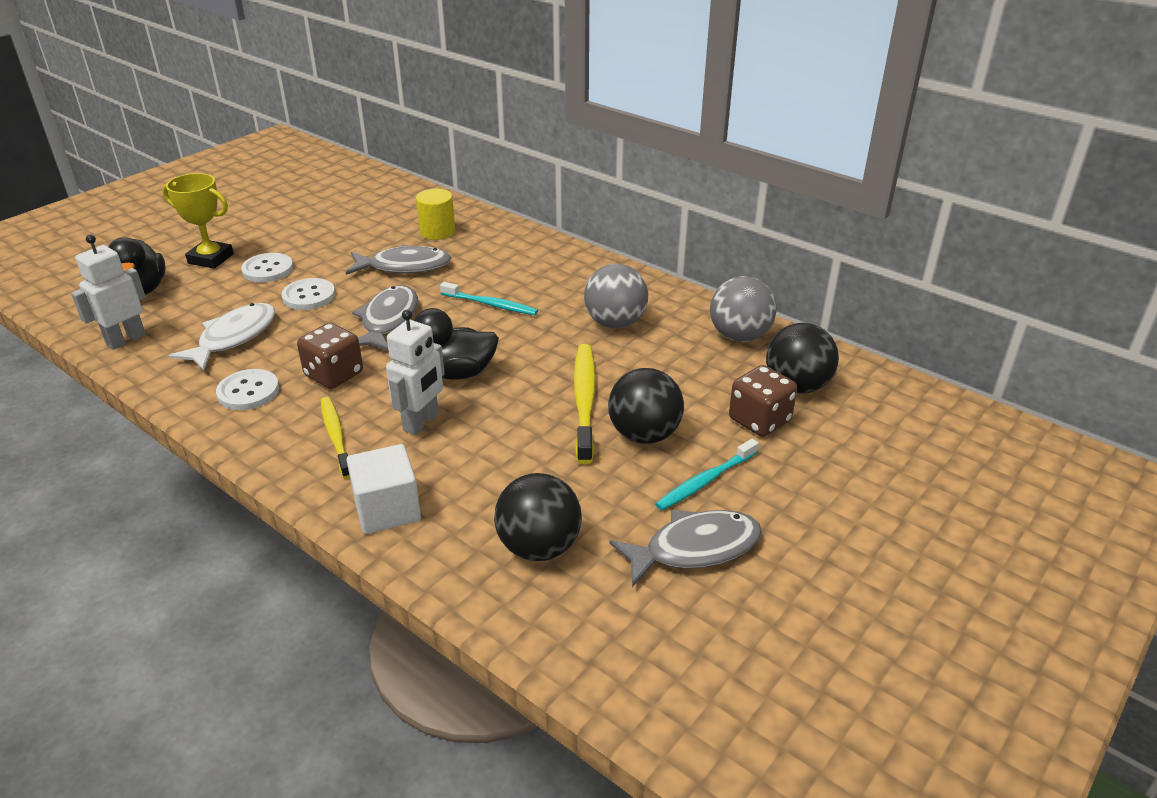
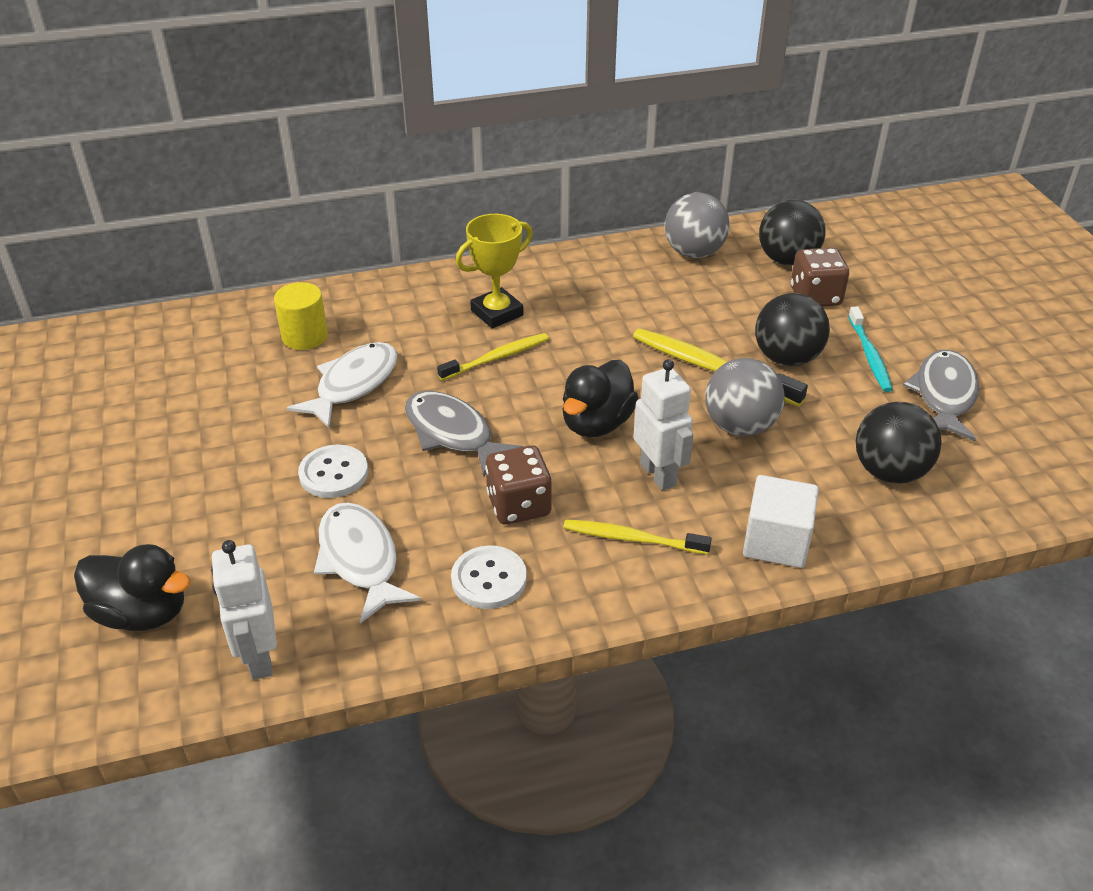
camera: 55 degrees left, 5 degrees up
yellow trophy [162,173,234,269] -> yellow trophy moved to [456,214,533,328]
white button [241,253,293,282] -> none
grey fish [346,244,451,275] -> white fish [287,342,398,428]
turquoise toothbrush [440,282,538,315] -> yellow toothbrush [437,333,549,381]
grey ball [584,264,648,328] -> grey ball moved to [705,358,785,436]

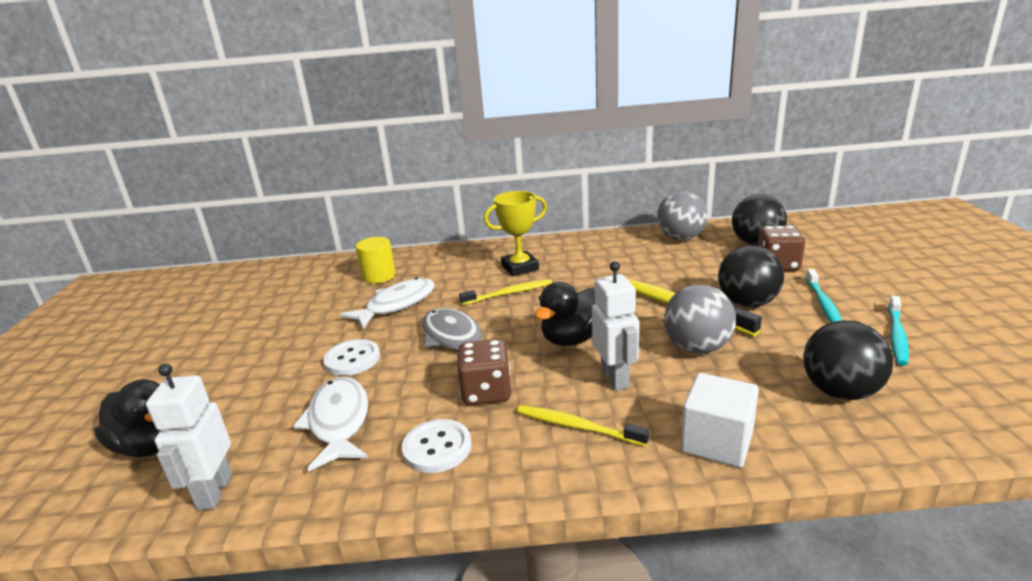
camera: 15 degrees right, 15 degrees down
grey fish [903,350,979,441] -> turquoise toothbrush [888,295,909,366]

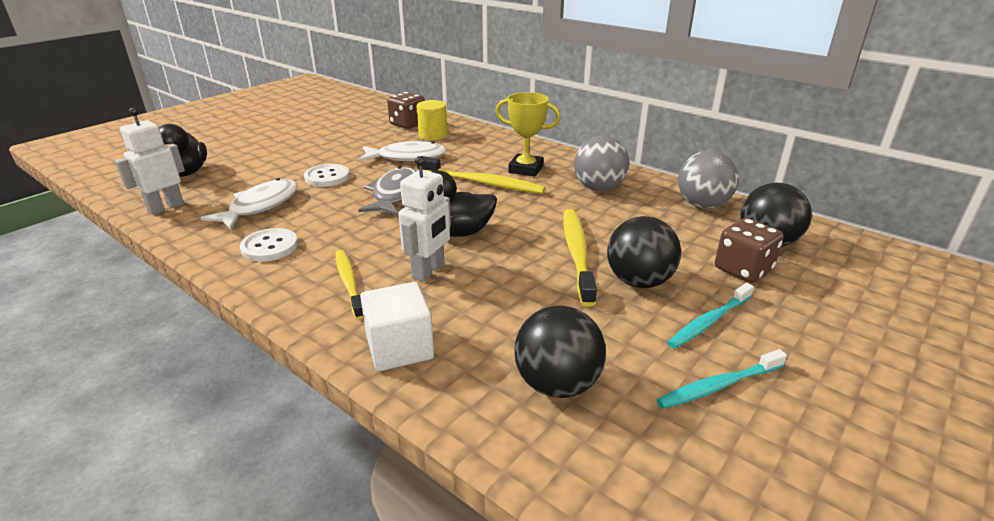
camera: 40 degrees right, 5 degrees up
brown dice [457,339,511,405] -> brown dice moved to [387,92,425,129]
yellow toothbrush [459,279,552,305] -> yellow toothbrush [417,156,546,194], size x1.51
grey ball [664,284,736,354] -> grey ball moved to [574,136,629,191]

